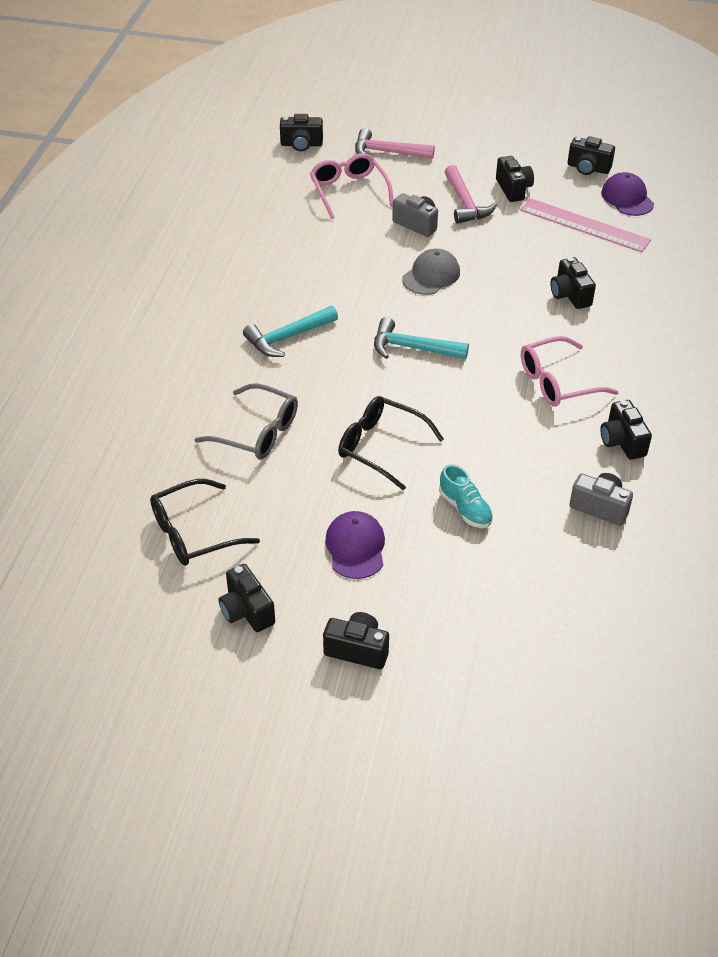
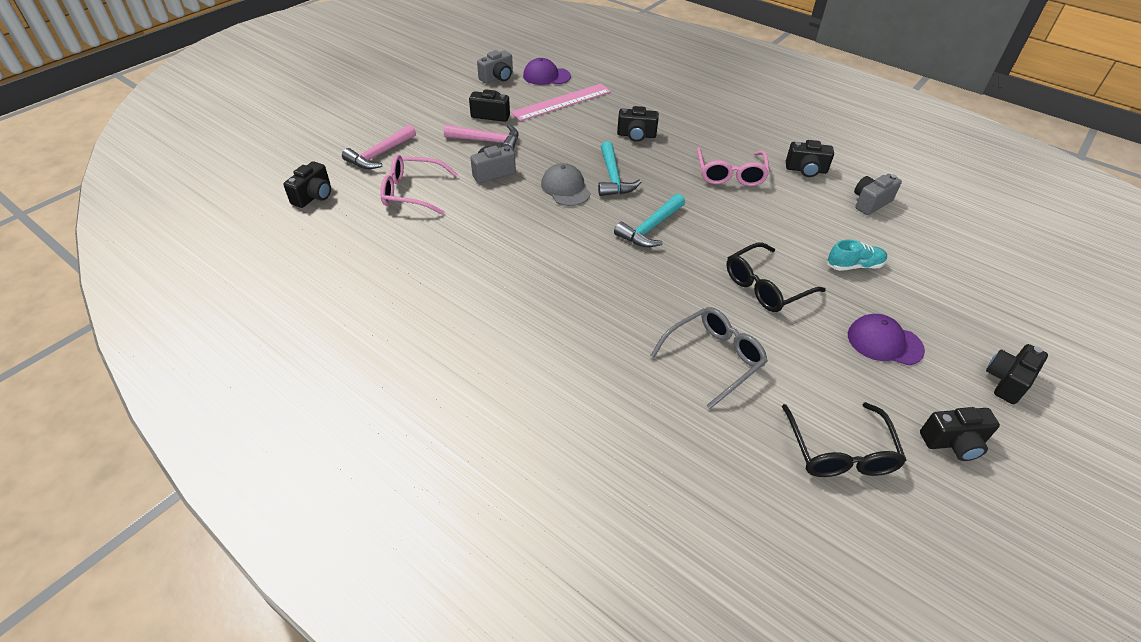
camera: 65 degrees left, 0 degrees up
turquoise hammer [243,306,338,357] -> turquoise hammer moved to [598,141,642,196]
black camera [568,136,615,175] -> grey camera [477,50,513,84]

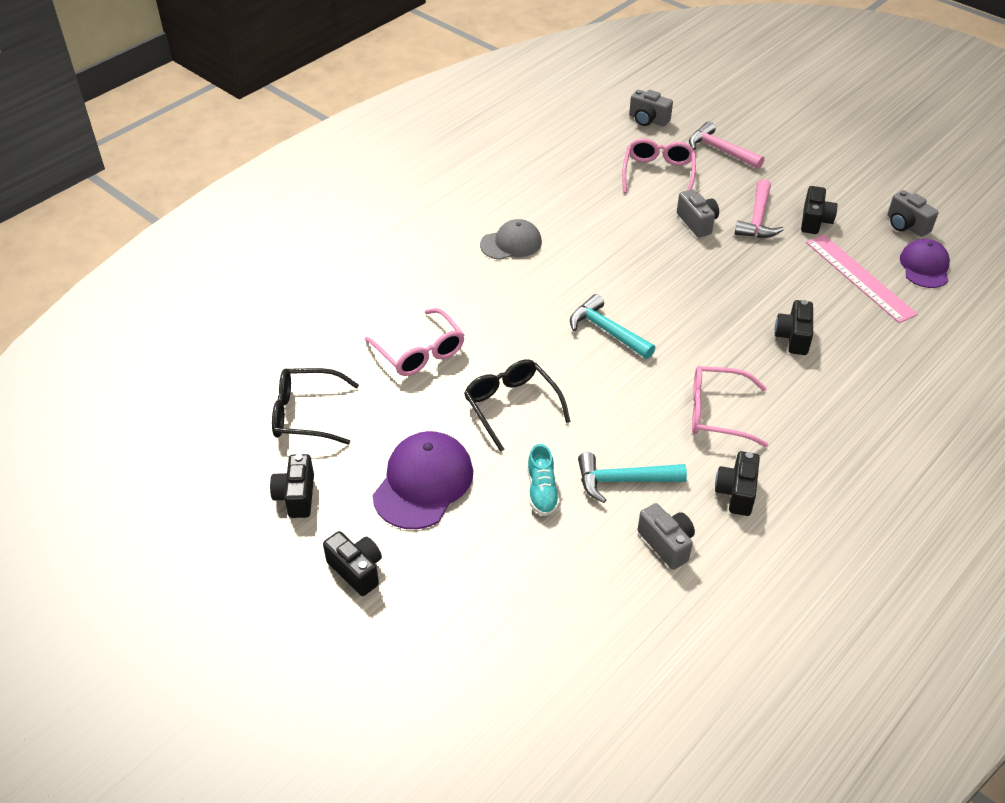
camera: 95 degrees right, 0 degrees up
black camera [283,161,331,208] -> grey camera [629,90,673,126]
grey cap [541,163,591,206] -> grey cap moved to [480,219,542,260]
turquoise hammer [598,141,642,196] -> turquoise hammer moved to [578,452,687,503]
grey glasses [650,307,768,409] -> pink glasses [364,308,465,376]
purple cap [848,314,925,366] -> purple cap [372,431,473,529], size x1.52

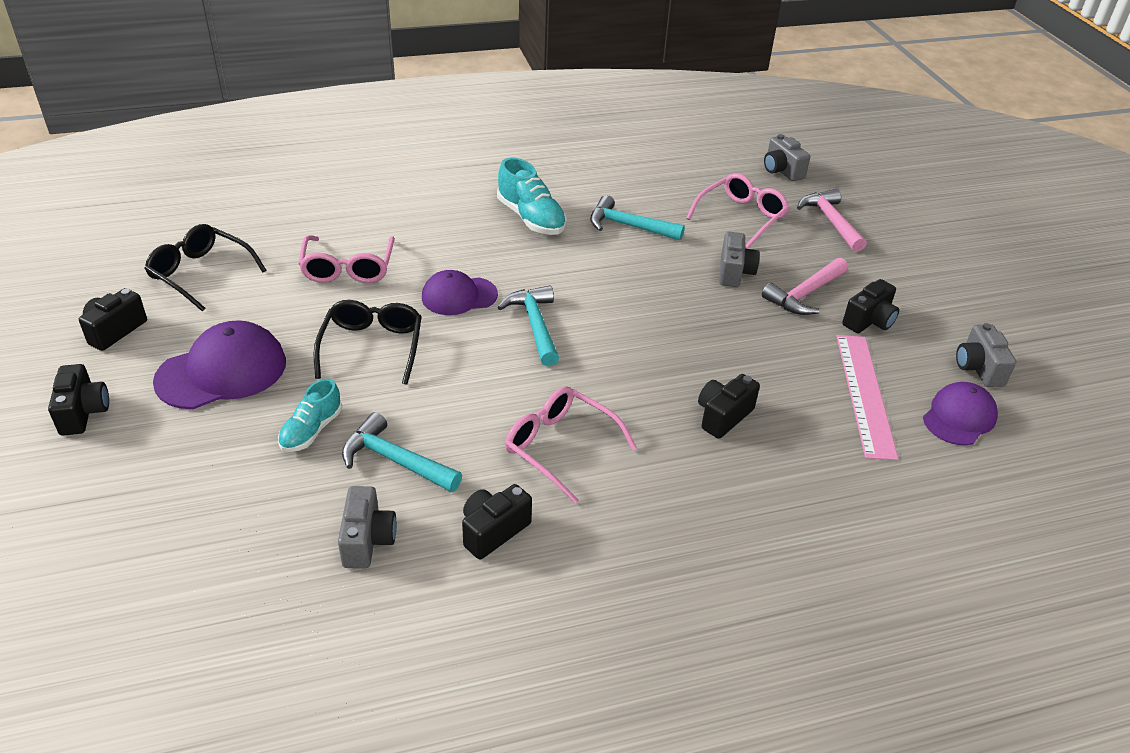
camera: 30 degrees right, 5 degrees down
grey cap [480,219,542,260] -> turquoise shoe [497,157,567,235]
none -> purple cap [422,270,498,315]
none -> turquoise hammer [590,195,685,241]

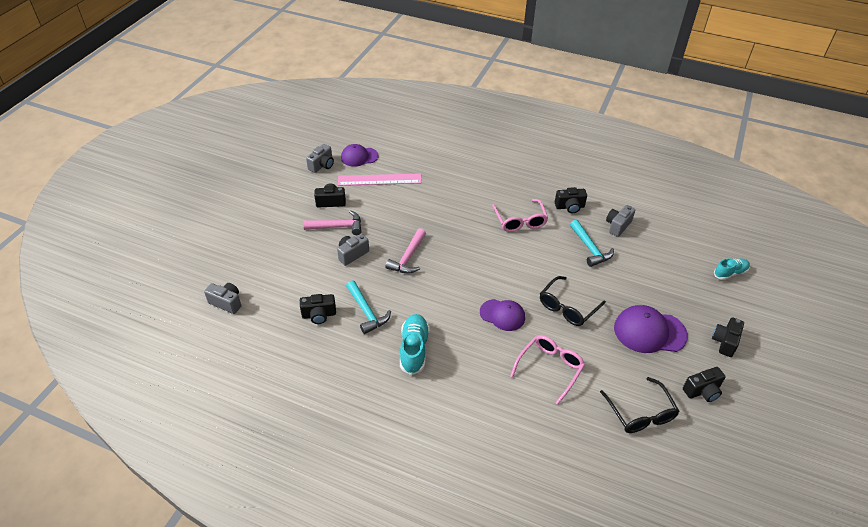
camera: 140 degrees left, 5 degrees up
turquoise shoe [278,379,342,452] -> turquoise shoe moved to [714,258,750,280]
turquoise hammer [498,285,559,366] -> none
pink glasses [686,173,789,249] -> none
black camera [698,374,760,439] -> black camera moved to [300,294,336,324]
grey camera [764,134,810,181] -> grey camera turned 75 degrees counterclockwise [204,283,241,314]
pink hammer [797,189,867,252] -> pink hammer moved to [385,228,426,274]
pink ruler [836,335,898,460] -> pink ruler turned 45 degrees clockwise [338,173,422,186]

